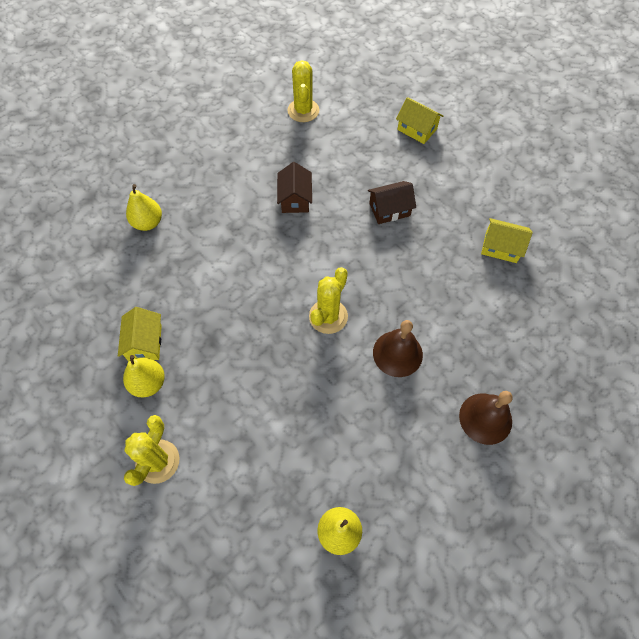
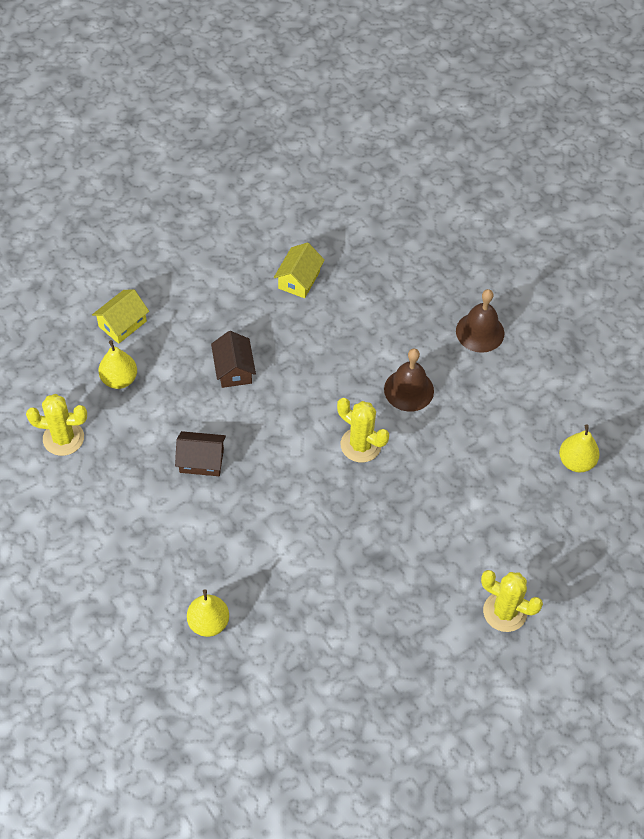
camera: 85 degrees left, 5 degrees down
yellow house [118,307,162,361] -> none
yellow pear [123,355,165,397] -> yellow pear moved to [98,340,137,389]

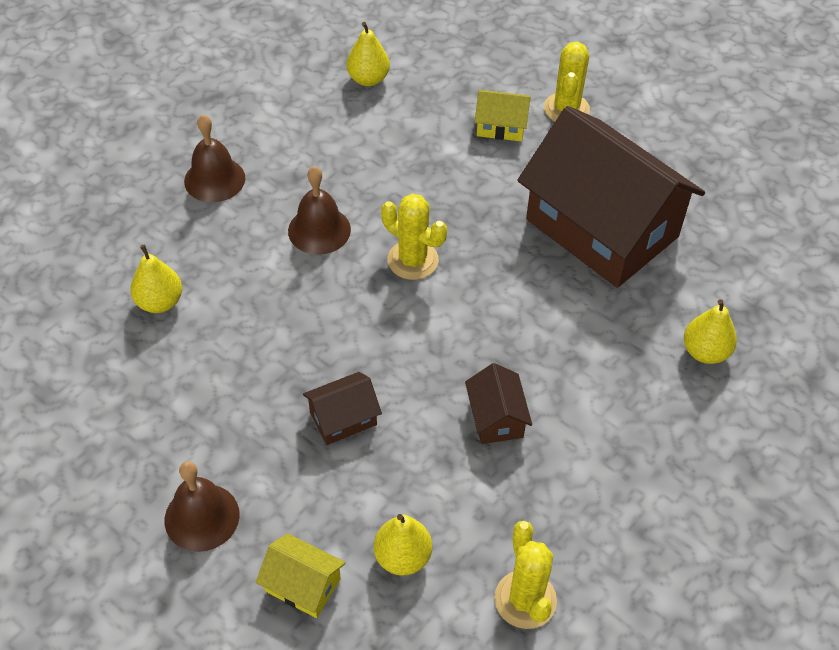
camera: 105 degrees left, 5 degrees down
yellow house [274,242,325,298] -> yellow house moved to [475,90,531,141]
yellow cactus [337,398,389,462] -> yellow cactus turned 75 degrees counterclockwise [381,194,447,280]
none -> yellow pear [130,245,182,313]
none -> brown bell [165,461,240,552]
none -> brown house [517,106,705,288]

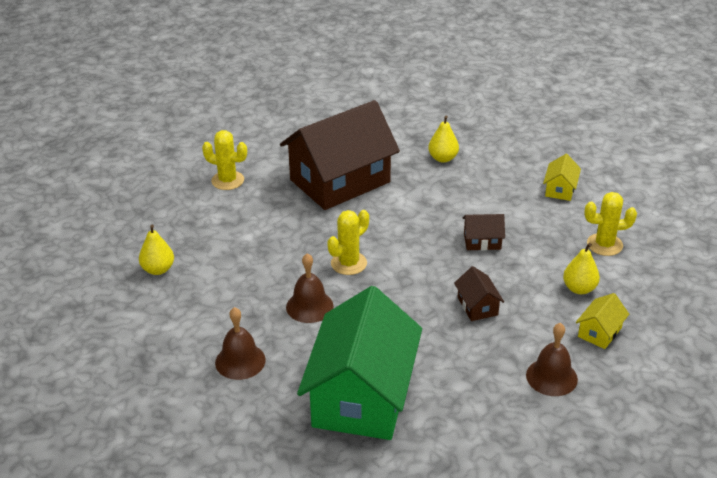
camera: 80 degrees left, 15 degrees down
yellow pear [130,245,182,313] -> green house [297,286,422,440]
yellow house [475,90,531,141] -> yellow house moved to [543,154,581,201]

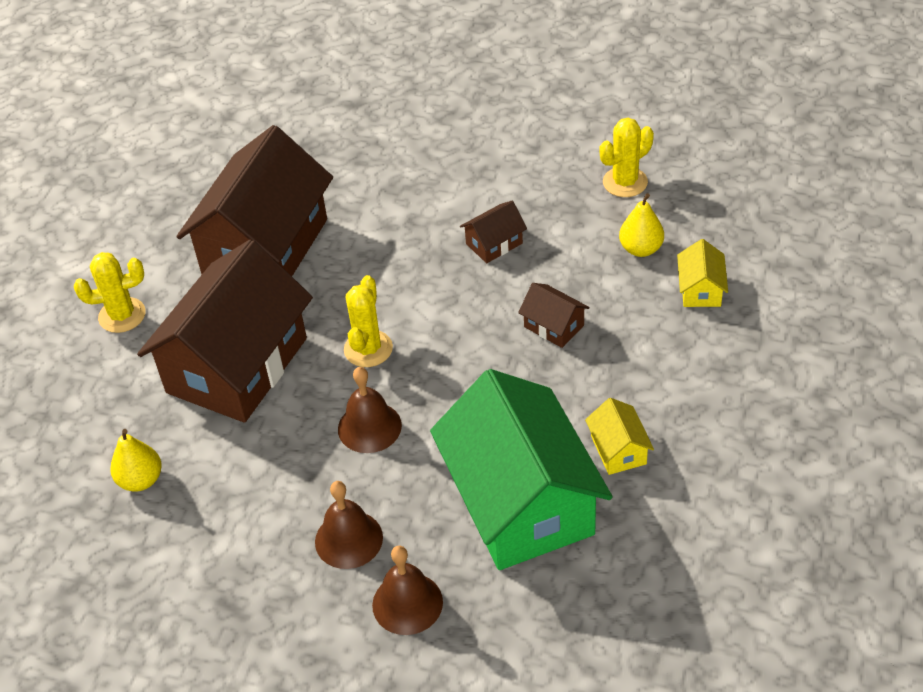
camera: 30 degrees left, 10 degrees up
yellow pear [428,116,459,163] -> none
brown bell [526,323,578,396] -> brown bell moved to [372,546,443,635]
yellow house [543,154,581,201] -> yellow house moved to [585,398,654,475]
none -> brown house [137,239,313,423]

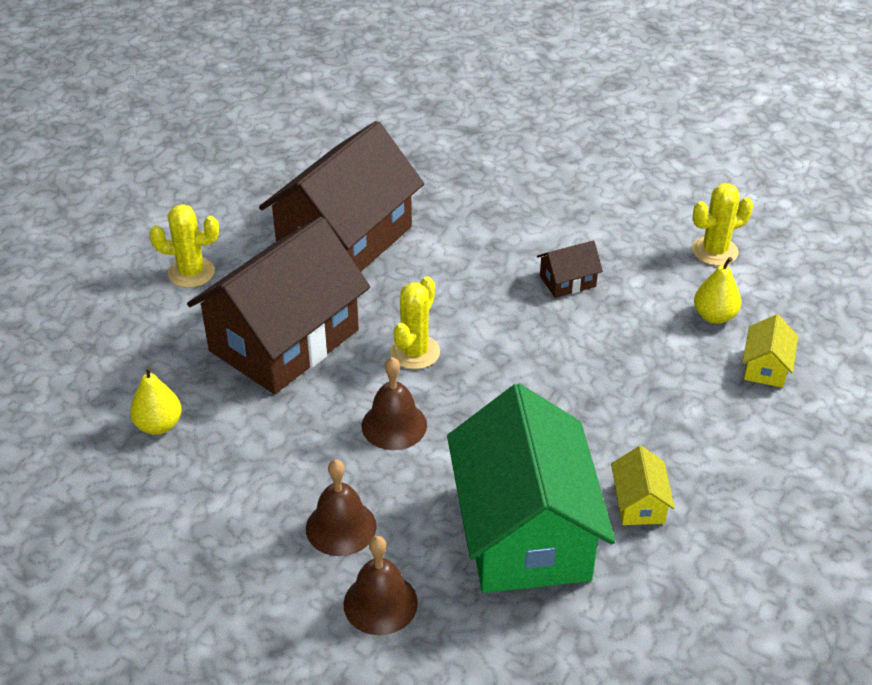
camera: 10 degrees right, 5 degrees down
brown house [518,283,590,348] -> none

